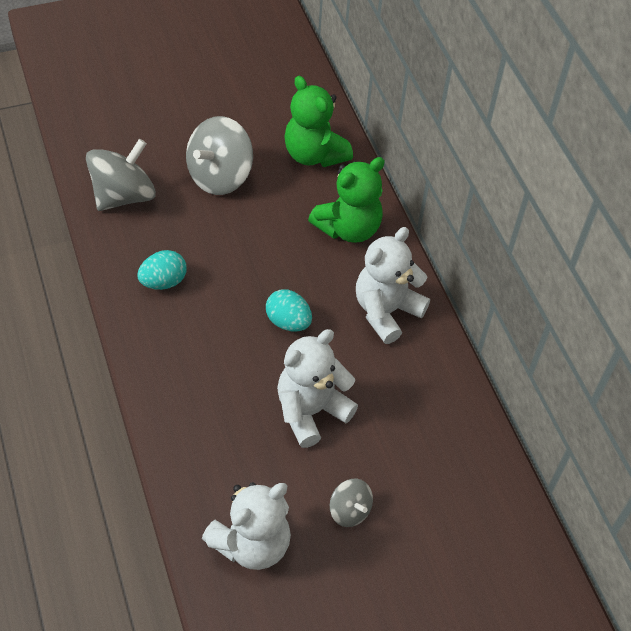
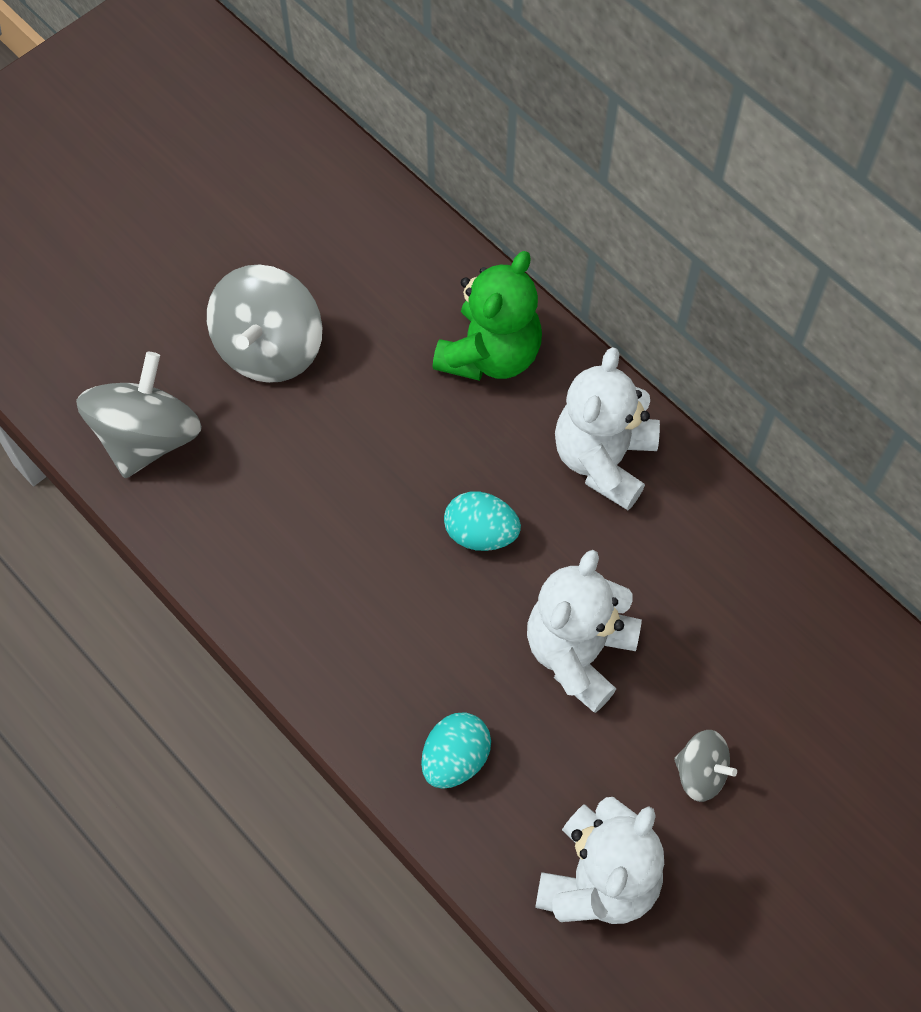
camera: 20 degrees left, 10 degrees up
turquoise egg [137,250,187,290] -> turquoise egg moved to [421,712,491,789]
green teddy bear [284,76,353,167] -> none

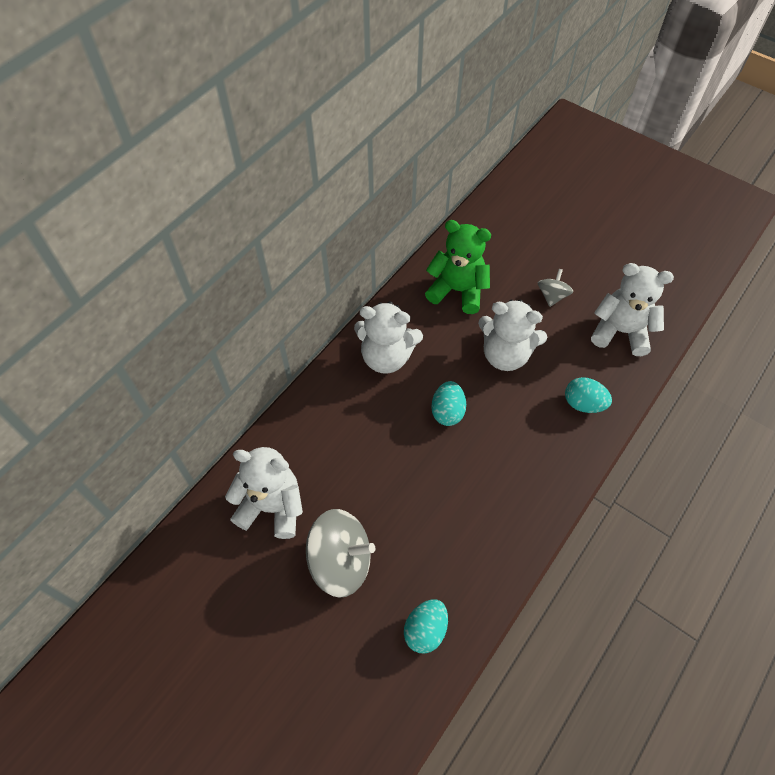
camera: 100 degrees left, 5 degrees down
grey spinning top [76,352,202,478] -> turquoise egg [404,599,448,654]
green teddy bear [433,251,542,381] -> green teddy bear moved to [425,220,491,314]
none -> white teddy bear [225,447,303,539]

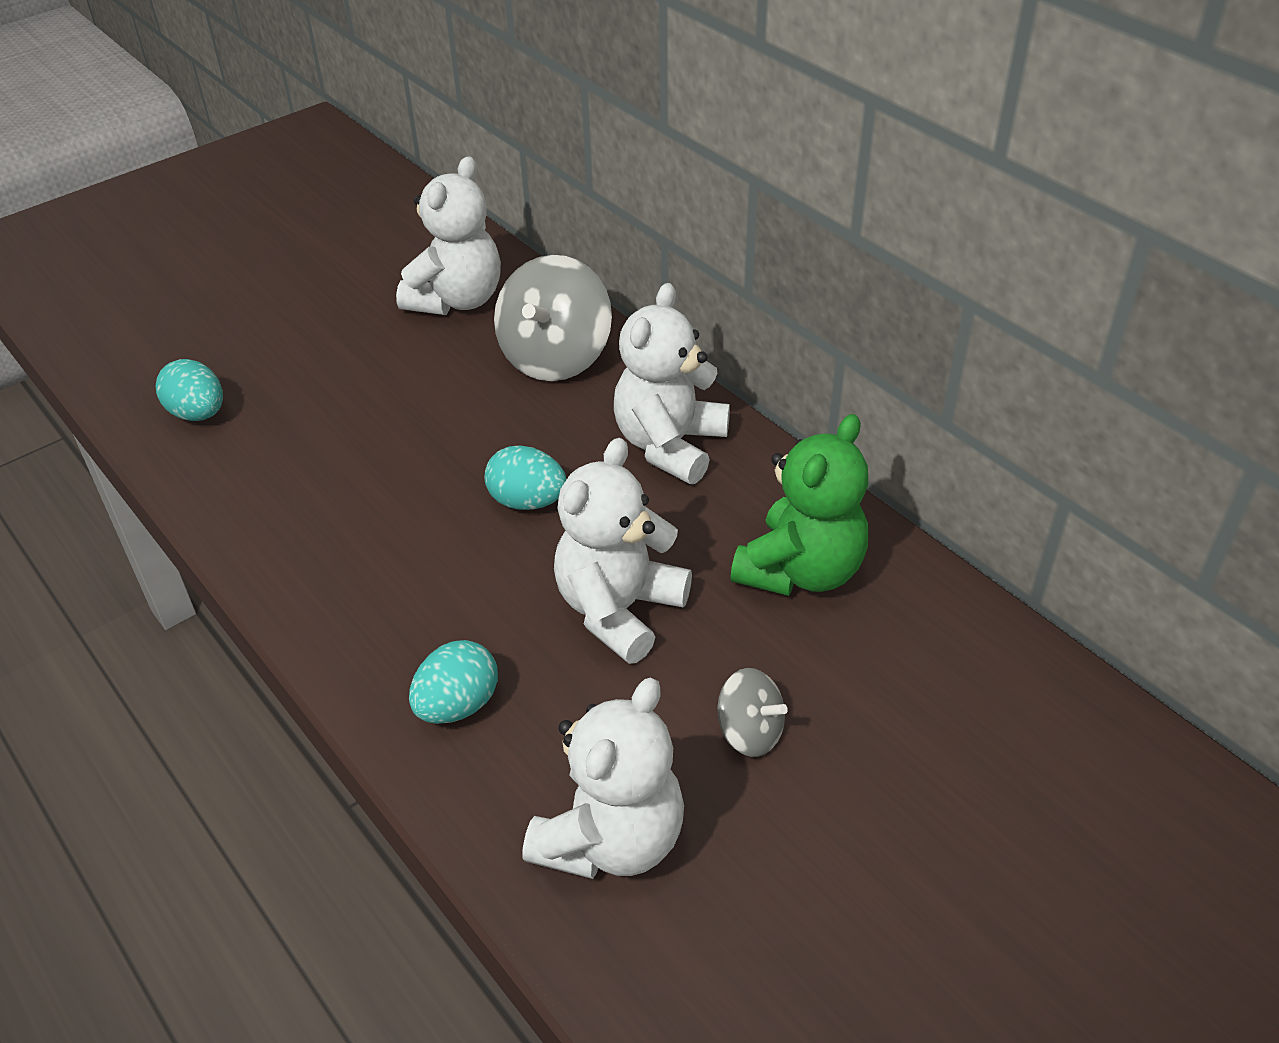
camera: 105 degrees right, 15 degrees down
grey spinning top [306,509,375,598] -> grey spinning top moved to [494,255,612,381]

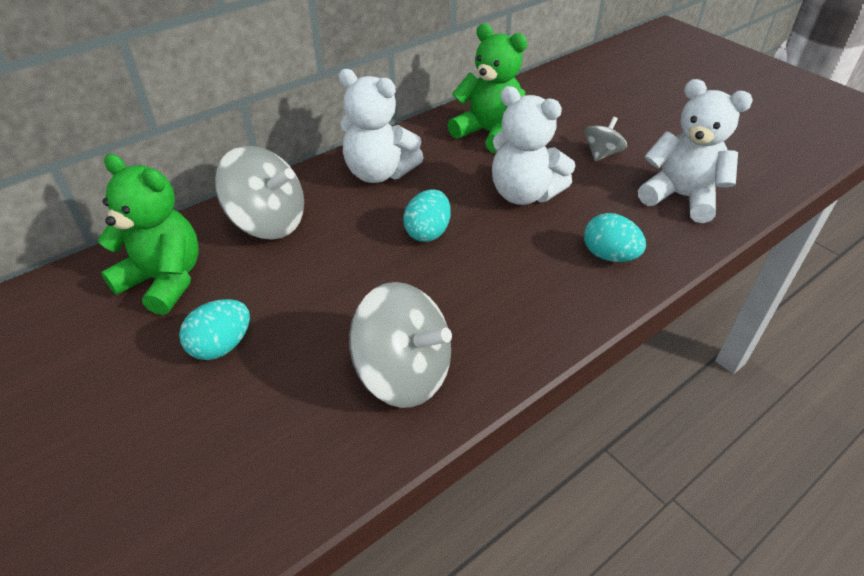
camera: 90 degrees left, 0 degrees up
turquoise egg [156,359,223,421] -> turquoise egg moved to [179,299,250,360]
white teddy bear [396,156,501,315] -> green teddy bear [98,154,199,315]
none -> grey spinning top [349,282,452,408]

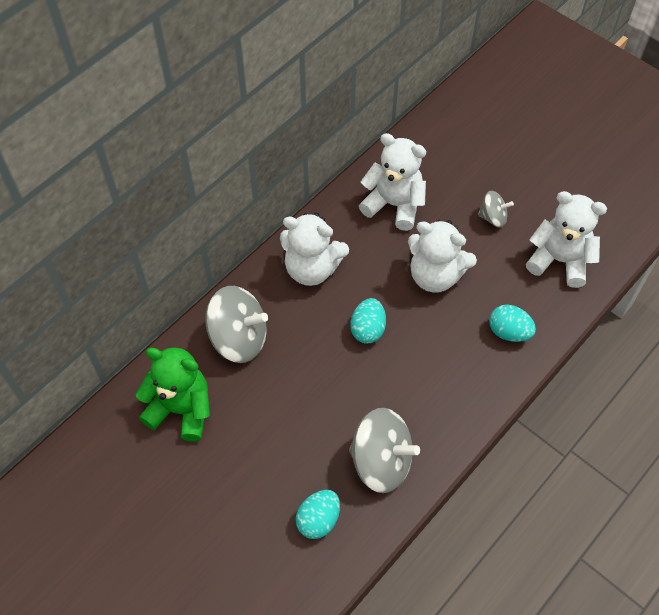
camera: 10 degrees left, 15 degrees up
turquoise egg [179,299,250,360] -> turquoise egg moved to [296,490,340,539]
green teddy bear [448,24,527,153] -> white teddy bear [359,133,426,231]
grey spinning top [584,117,627,161] -> grey spinning top turned 75 degrees clockwise [478,191,514,227]

